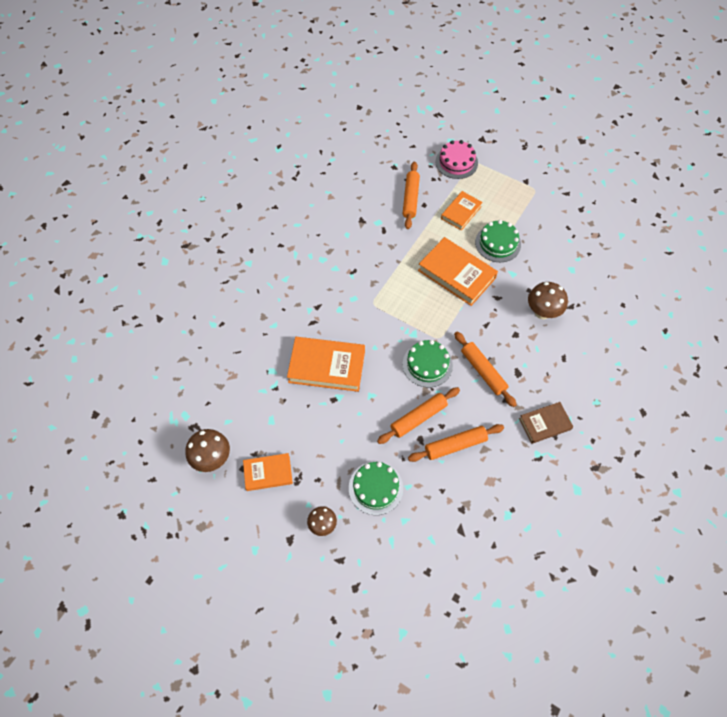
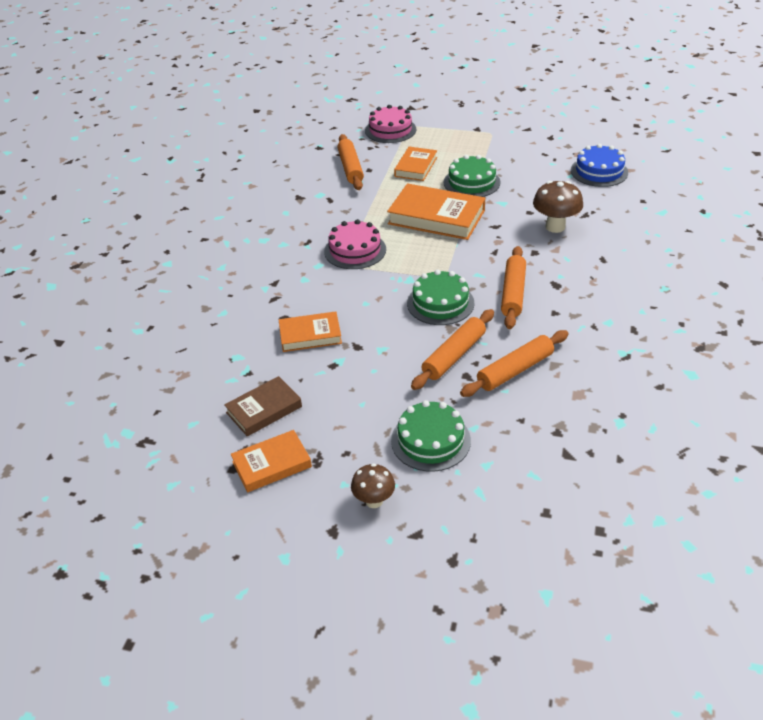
camera: 15 degrees left, 20 degrees down
brown mushroom [186,429,230,472] -> none
orange book [287,337,365,392] -> orange book [279,311,342,352], size x0.60
orange rolling pin [454,332,517,407] -> orange rolling pin turned 60 degrees clockwise [501,246,526,329]
brown book [519,402,573,444] -> brown book moved to [224,376,302,436]
none -> pink cake [324,219,386,269]
none -> blue cake [571,144,628,187]

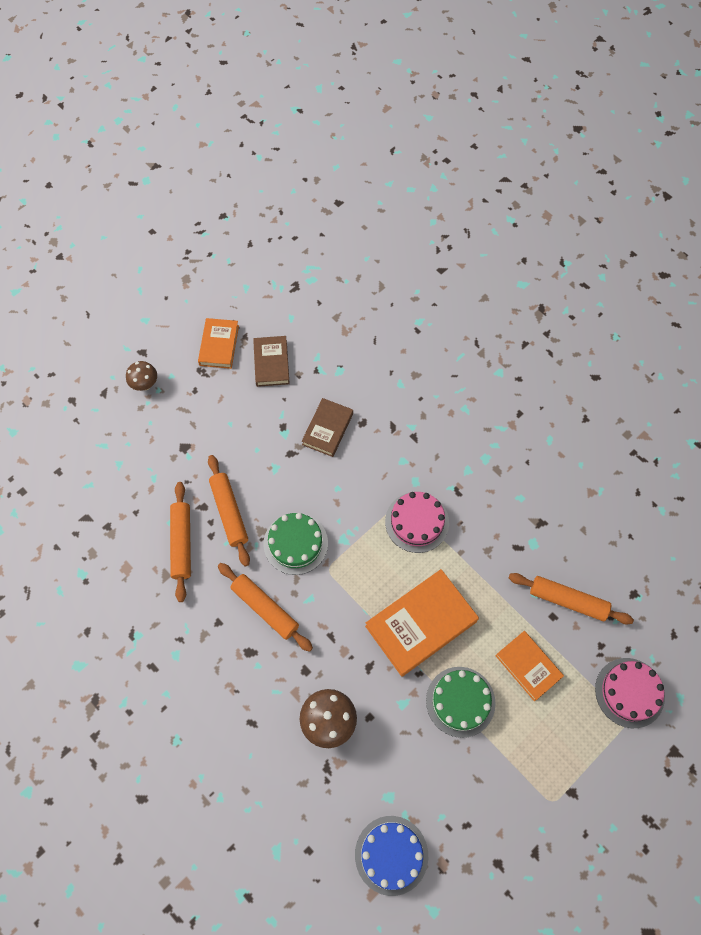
camera: 120 degrees right, 25 degrees up
orange book [279,311,342,352] -> brown book [302,398,353,457]
green cake [391,400,471,472] -> none

